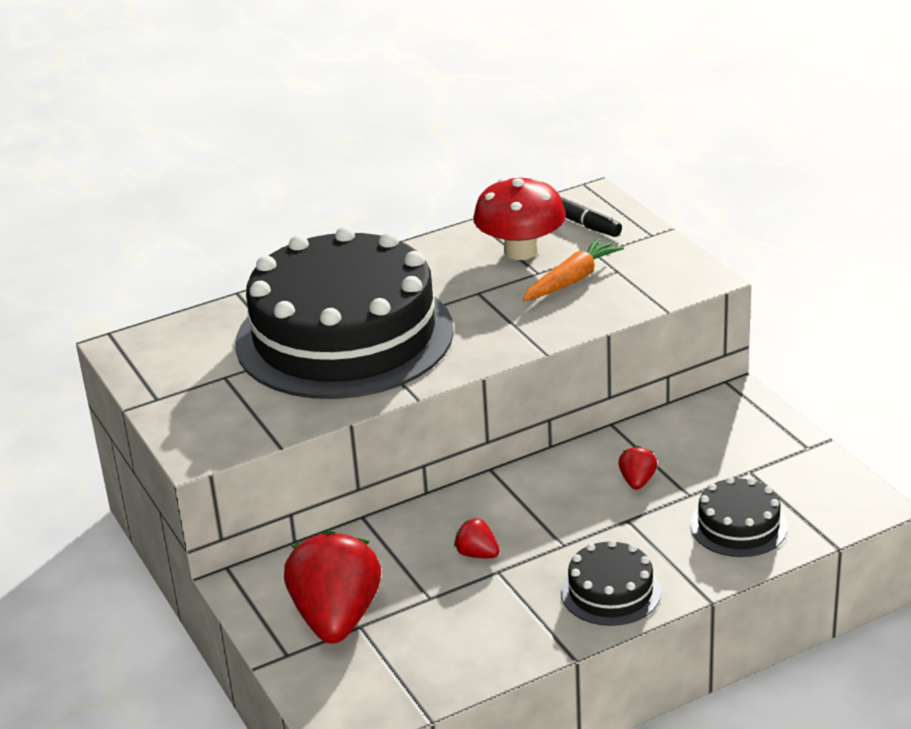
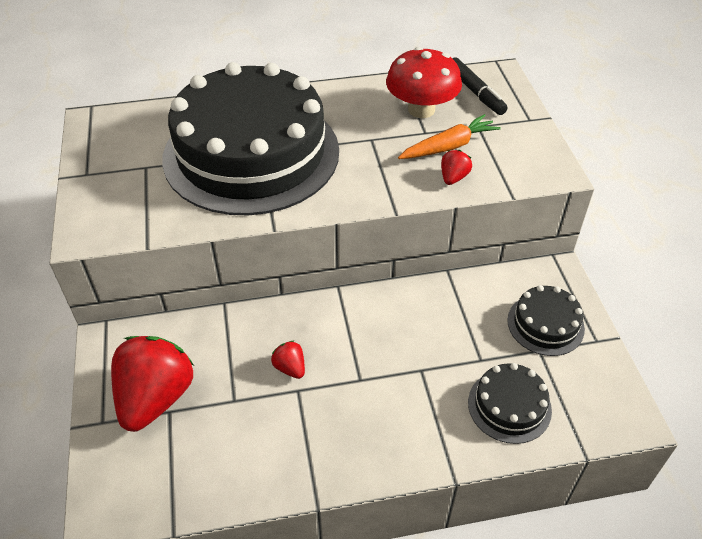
camera: 15 degrees right, 15 degrees up
black cake [561,540,661,626] -> black cake moved to [507,285,585,356]
red strawberry [618,446,657,490] -> red strawberry moved to [441,150,472,185]

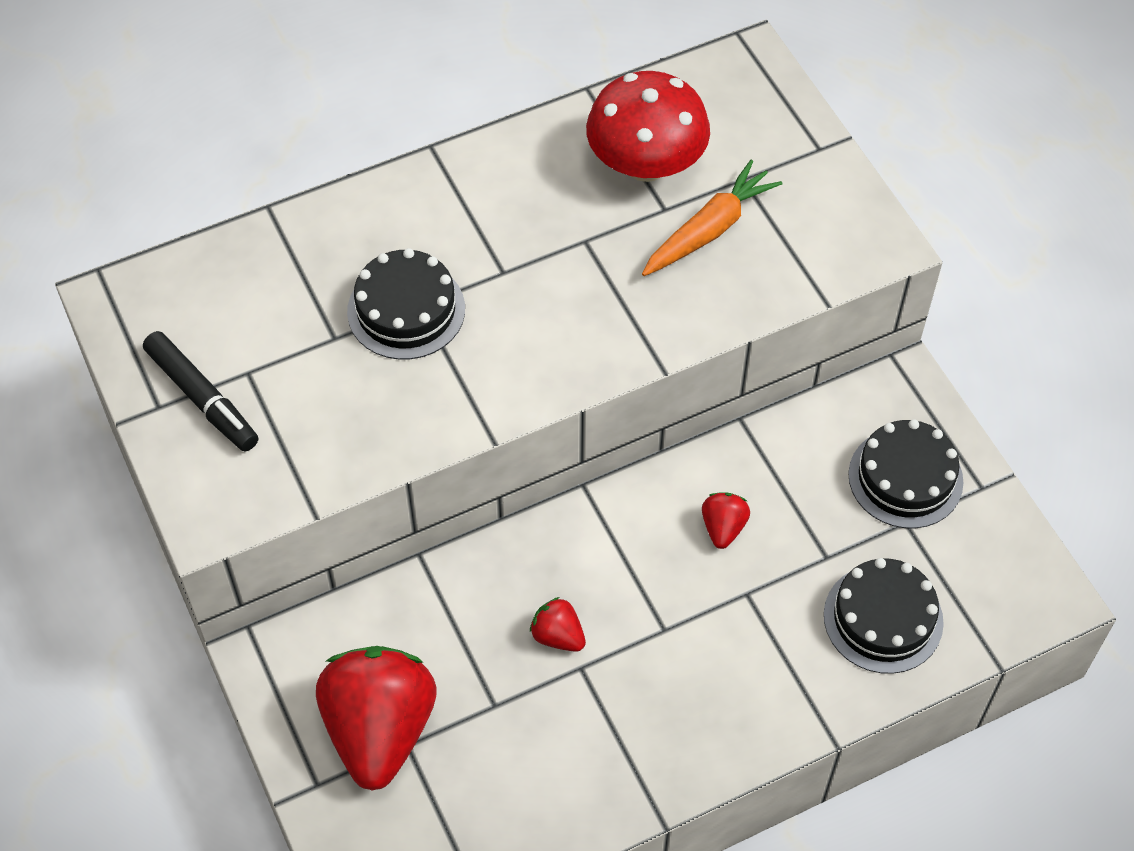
camera: 15 degrees left, 10 degrees up
black cake [162,62,339,215] -> black cake [347,248,465,360], size x0.41
red strawberry [441,150,472,185] -> red strawberry moved to [702,493,750,549]
black marker [452,57,508,115] -> black marker moved to [143,331,258,451]

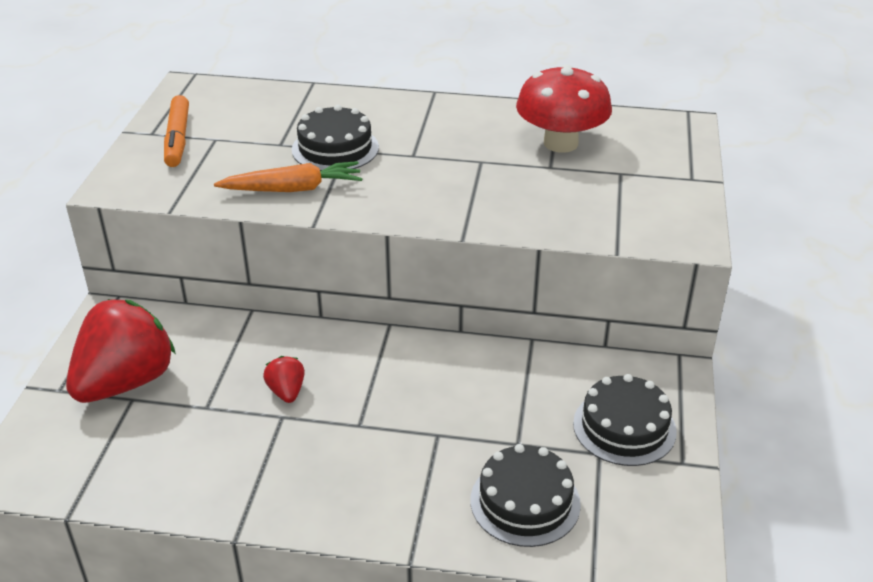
camera: 35 degrees right, 20 degrees down
black marker [143,331,258,451] -> orange marker [164,95,189,167]
orange carrot [642,160,782,276] -> orange carrot moved to [214,161,362,192]
red strawberry [702,493,750,549] -> none

